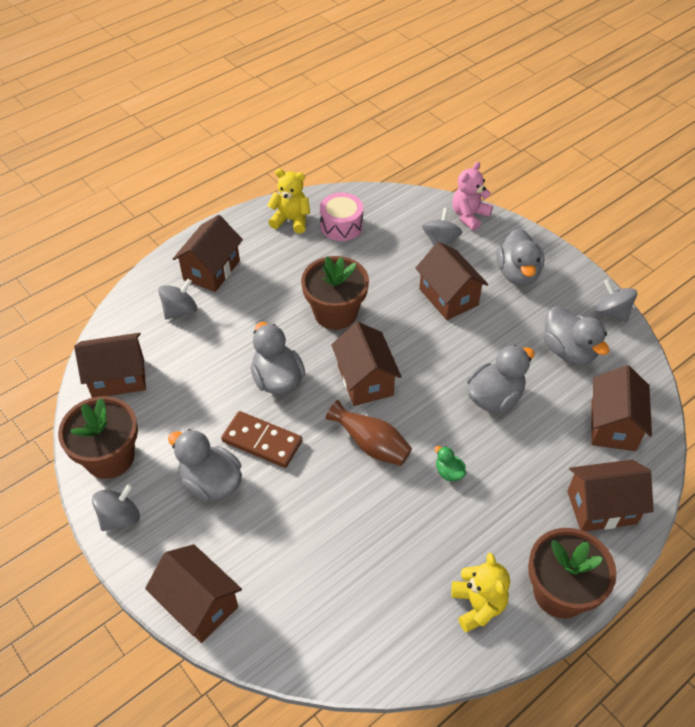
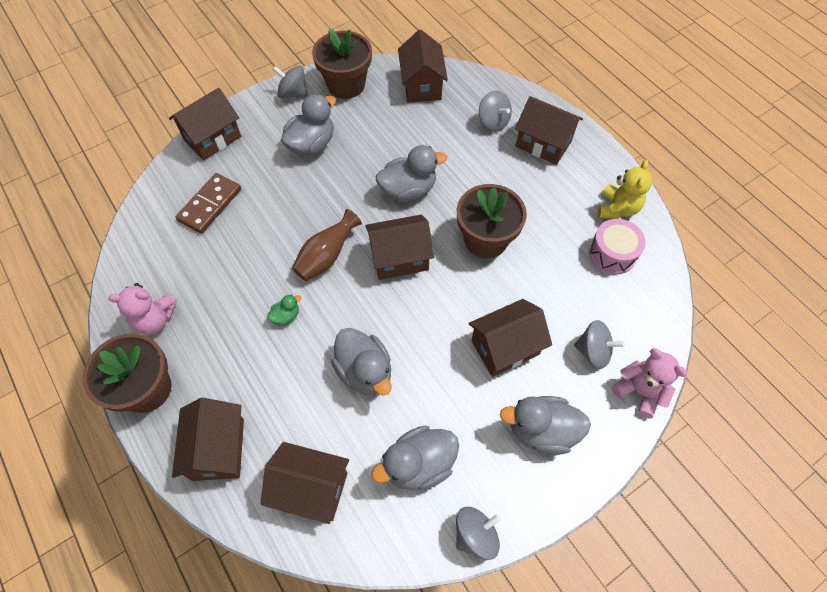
camera: 95 degrees right, 10 degrees up
grey spinning top [92,484,140,531] -> grey spinning top turned 150 degrees clockwise [273,66,308,98]
brown domino [221,411,302,468] -> brown domino moved to [176,173,241,234]
yellow teddy bear [452,553,510,632] -> pink teddy bear [108,283,177,335]

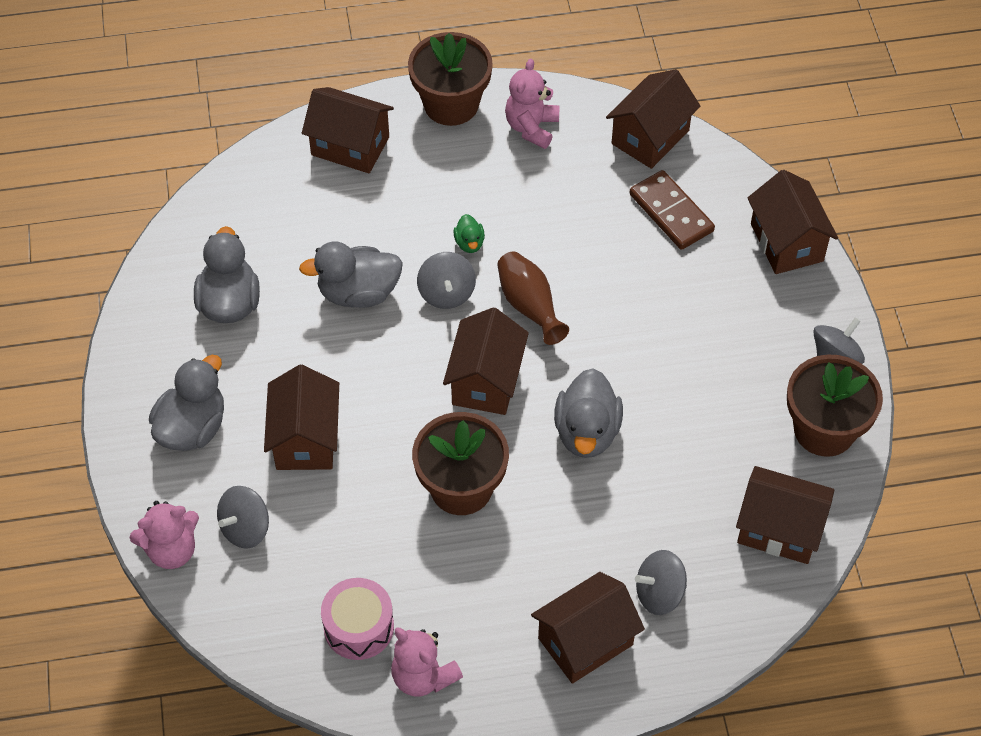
camera: 115 degrees right, 5 degrees down
brown house [261,442,349,524] -> brown house moved to [606,69,701,169]
grey duck [281,94,336,156] -> none
grey spinning top [456,507,501,560] -> grey spinning top moved to [417,252,476,309]
yellow teddy bear [598,160,652,219] -> pink teddy bear [391,628,463,697]

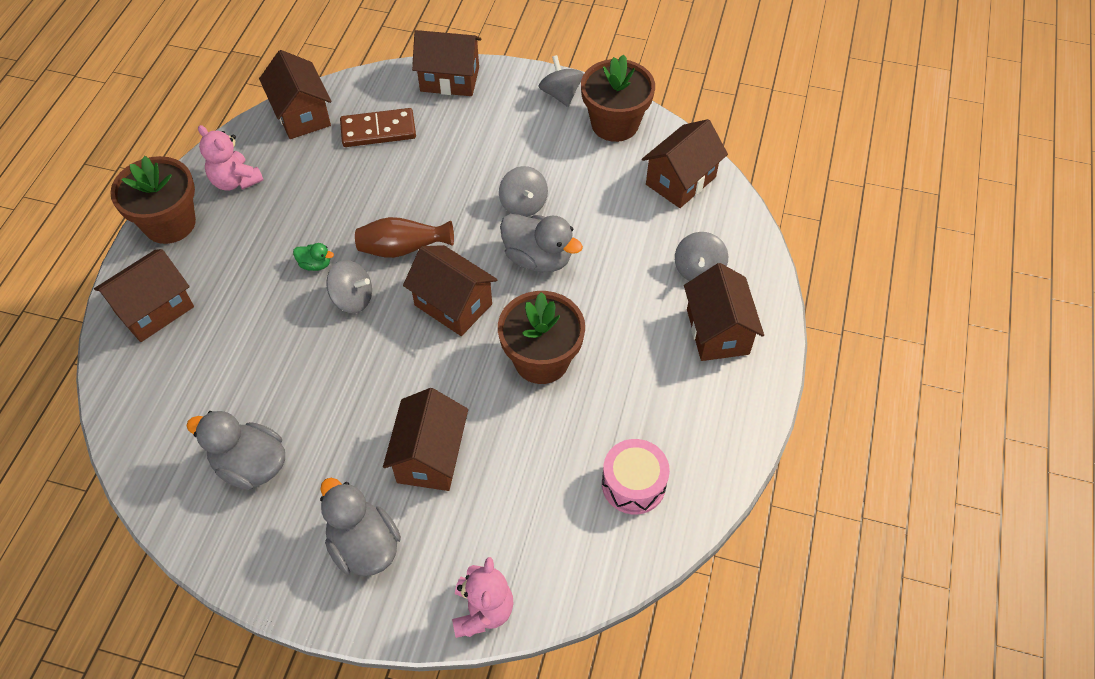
camera: 65 degrees left, 0 degrees up
grey spinning top [217,486,269,549] -> grey spinning top moved to [499,166,548,217]
brown house [264,365,339,470] -> brown house turned 75 degrees clockwise [383,388,468,491]
grey duck [299,242,403,308] -> none
pink teddy bear [391,628,463,697] -> none

